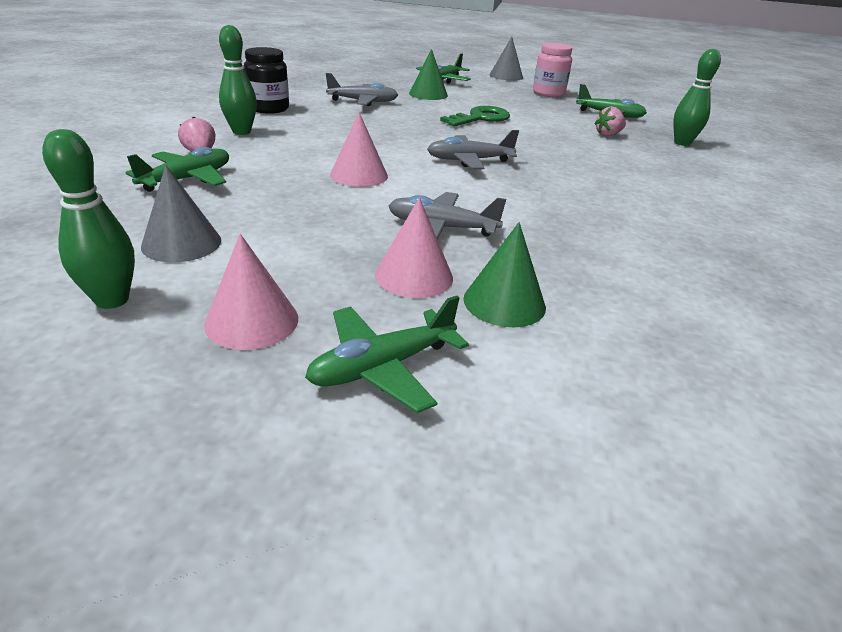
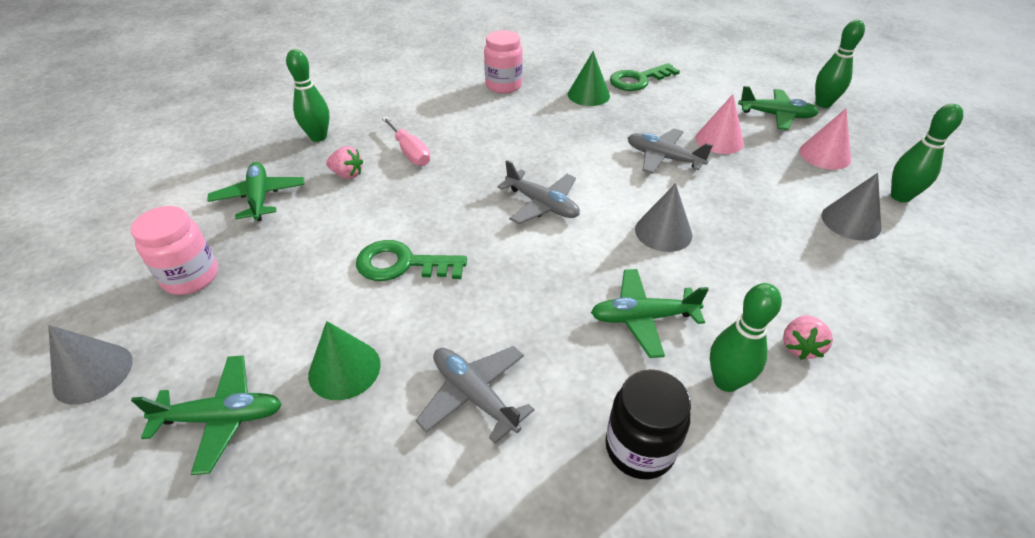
camera: 130 degrees left, 10 degrees up
green plane [126,147,229,192] -> green plane moved to [591,269,709,358]
pink cone [330,112,388,187] -> grey cone [635,183,692,252]
grey plane [389,192,506,239] -> grey plane turned 150 degrees clockwise [628,128,713,174]
green cone [463,222,546,327] -> green cone moved to [568,51,610,106]
none -> pink screwdriver [382,117,430,166]
none -> pink jar [484,30,523,94]
none -> green key [610,63,680,91]
none -> green bowling pin [815,20,865,108]

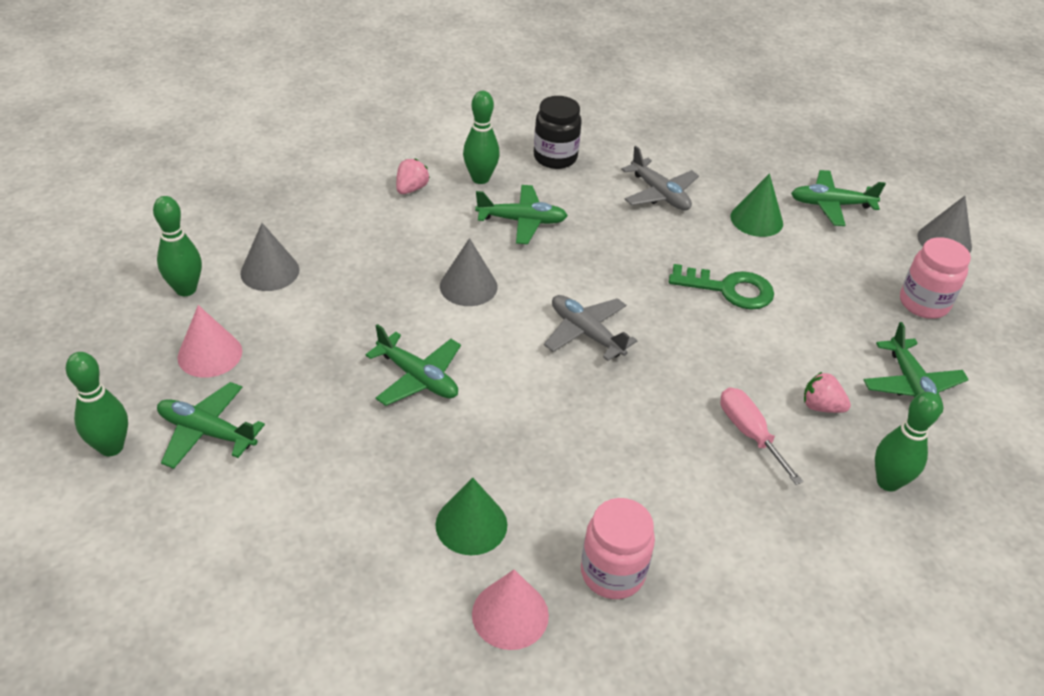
camera: 175 degrees left, 0 degrees up
green key [610,63,680,91] -> none
grey plane [628,128,713,174] -> green plane [365,324,461,406]
pink cone [696,94,744,154] -> pink cone moved to [472,569,549,650]

